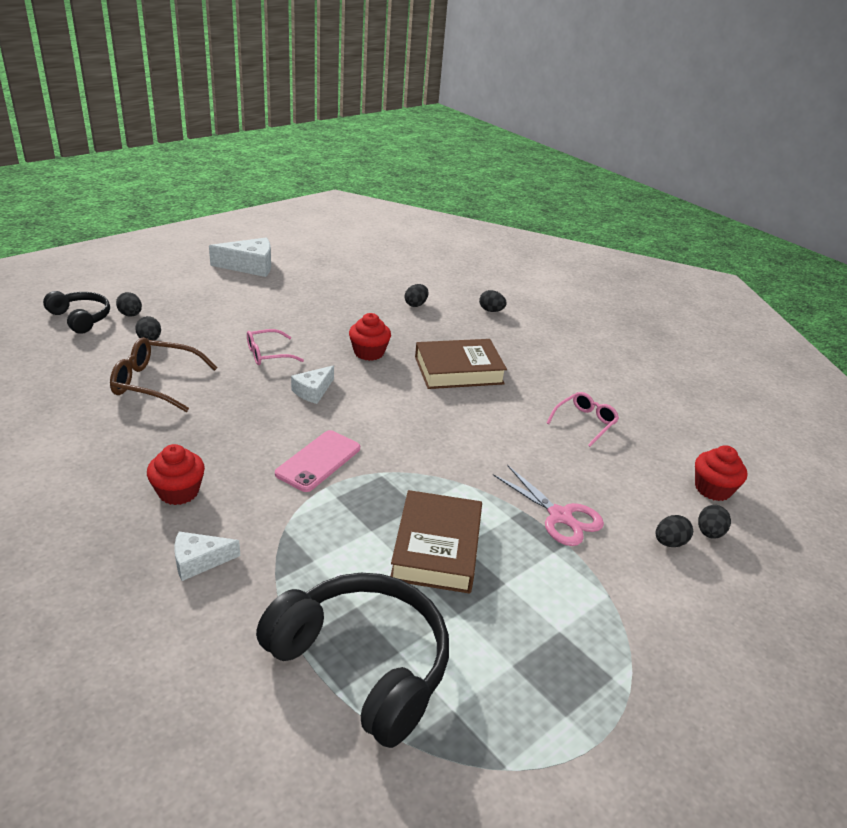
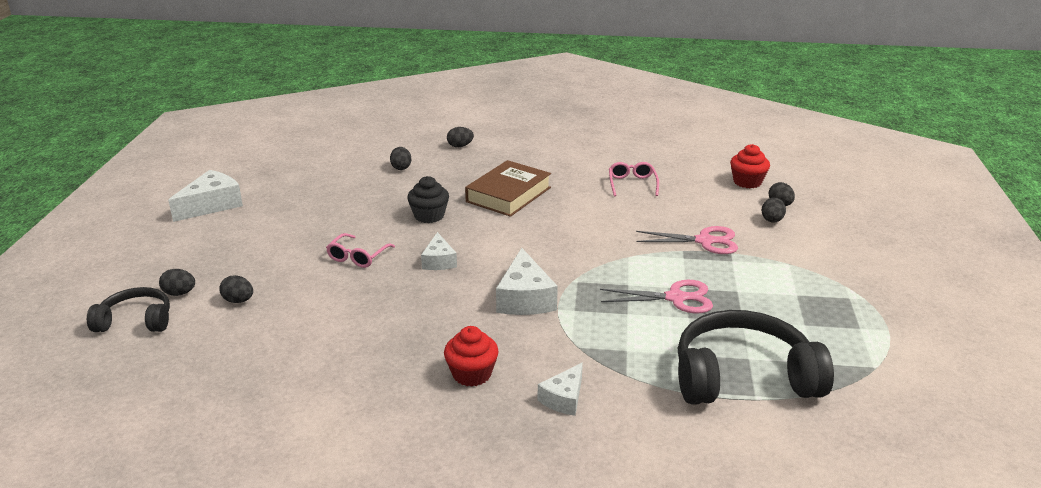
camera: 40 degrees left, 5 degrees down
brown glasses [110,337,218,412] -> none
pink phone [275,430,360,492] -> white cheese [496,248,558,315]
red cupcake [349,313,391,361] -> black cupcake [407,176,449,223]
brown book [390,490,482,594] -> pink scissors [600,280,713,313]

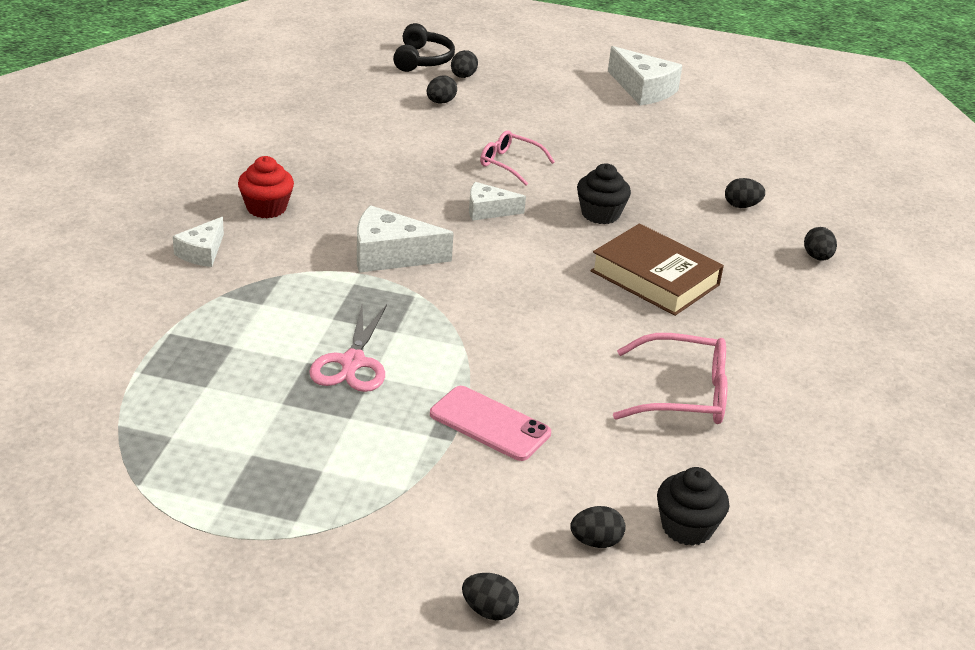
camera: 95 degrees right, 5 degrees up
white cheese [538,363,583,416] -> white cheese turned 105 degrees counterclockwise [173,217,224,267]
pink glasses [609,162,659,197] -> pink glasses [613,333,728,424], size x1.54
pink scissors [636,226,738,254] -> pink phone [430,386,551,461]
black headphones [678,310,834,405] -> none
red cupcake [730,144,770,188] -> black cupcake [657,467,729,546]
black egg [761,198,786,223] -> black egg moved to [462,573,519,620]

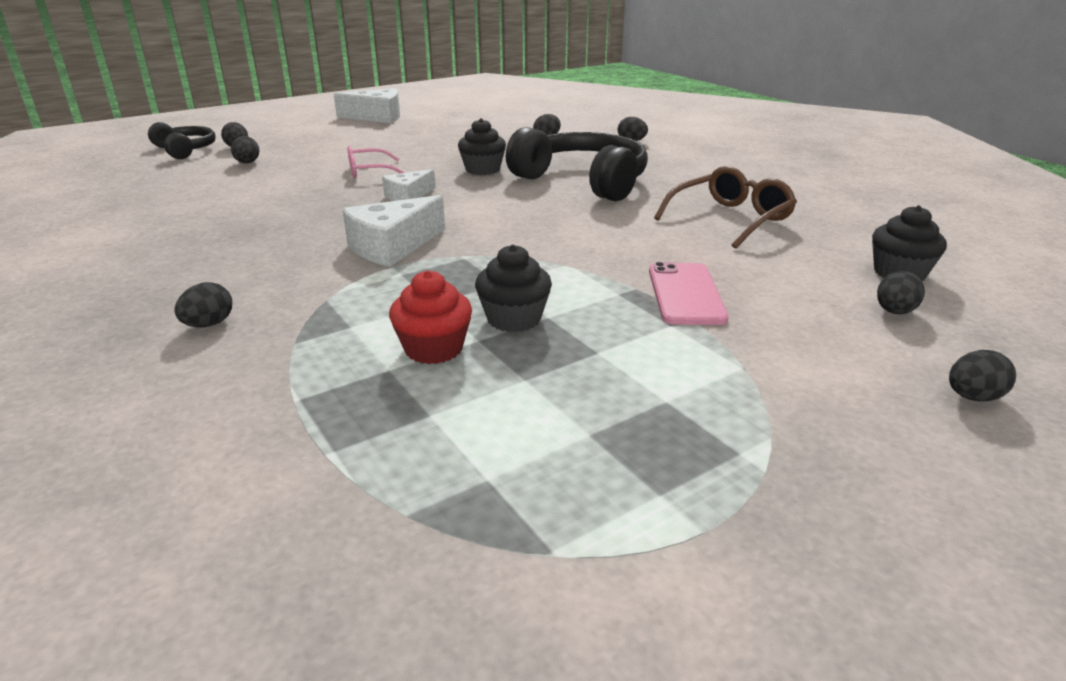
camera: 45 degrees left, 5 degrees down
white cheese [173,217,224,267] -> black egg [174,282,232,328]
red cupcake [238,156,294,218] -> red cupcake moved to [389,270,472,364]
pink scissors [309,305,387,392] -> black cupcake [475,245,552,332]
pink phone [430,386,551,461] -> pink phone turned 75 degrees counterclockwise [649,262,729,325]
brown book [590,223,724,316] -> black headphones [506,127,648,202]
pink glasses [613,333,728,424] -> brown glasses [654,166,797,249]

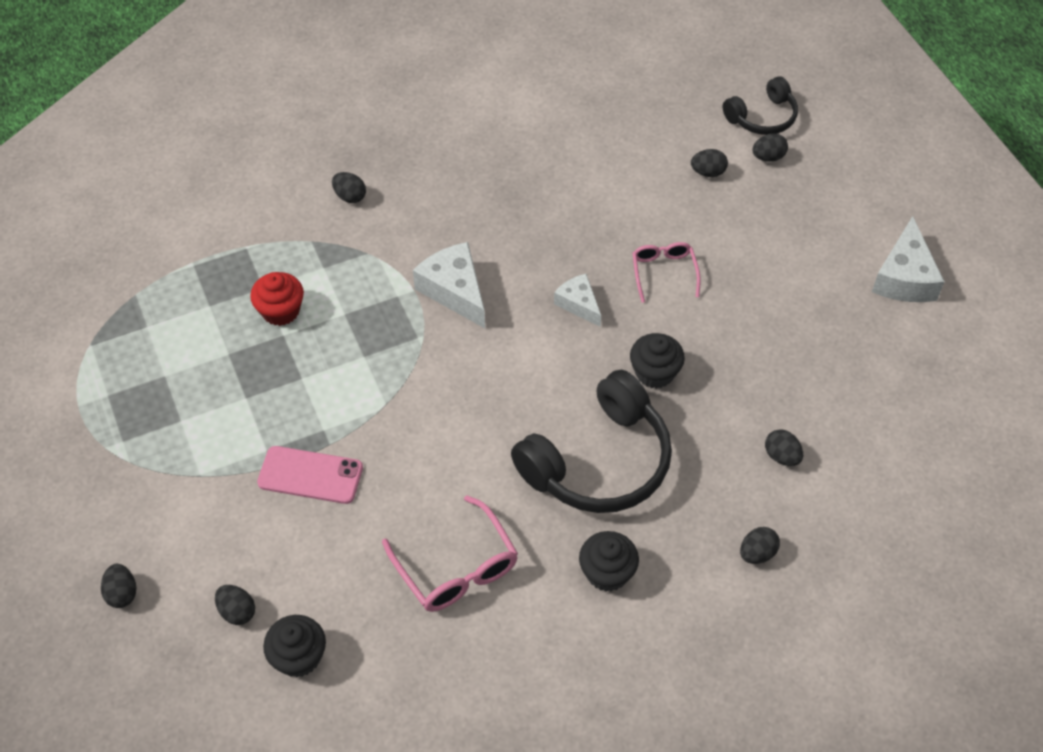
camera: 100 degrees right, 25 degrees up
black cupcake [475,245,552,332] -> black cupcake moved to [579,531,639,592]
brown glasses [654,166,797,249] -> pink glasses [382,495,518,612]

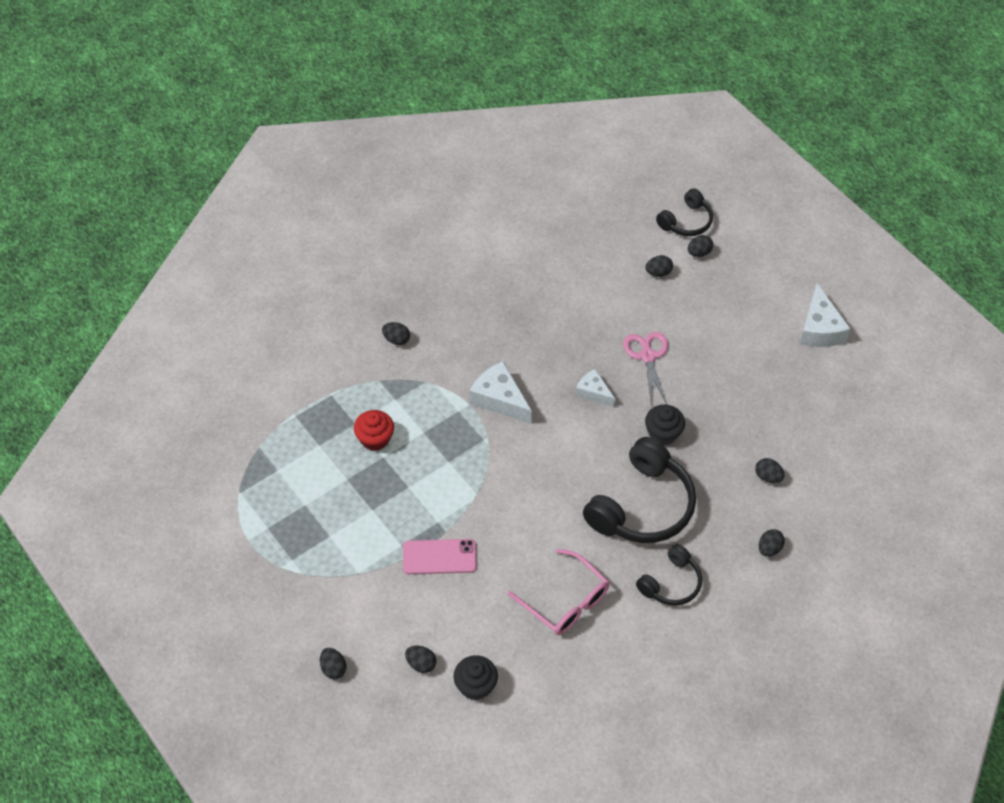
camera: 15 degrees left, 0 degrees up
black cupcake [579,531,639,592] -> black headphones [636,544,702,606]
pink glasses [632,242,701,303] -> pink scissors [623,332,668,404]

